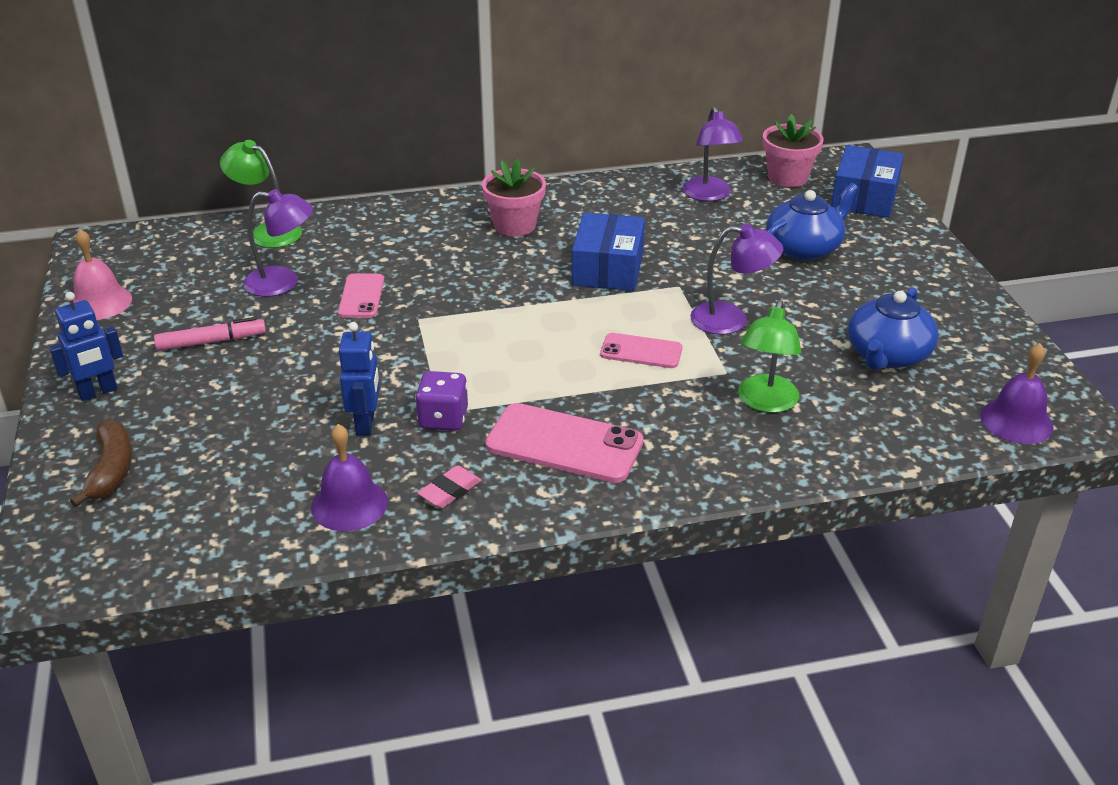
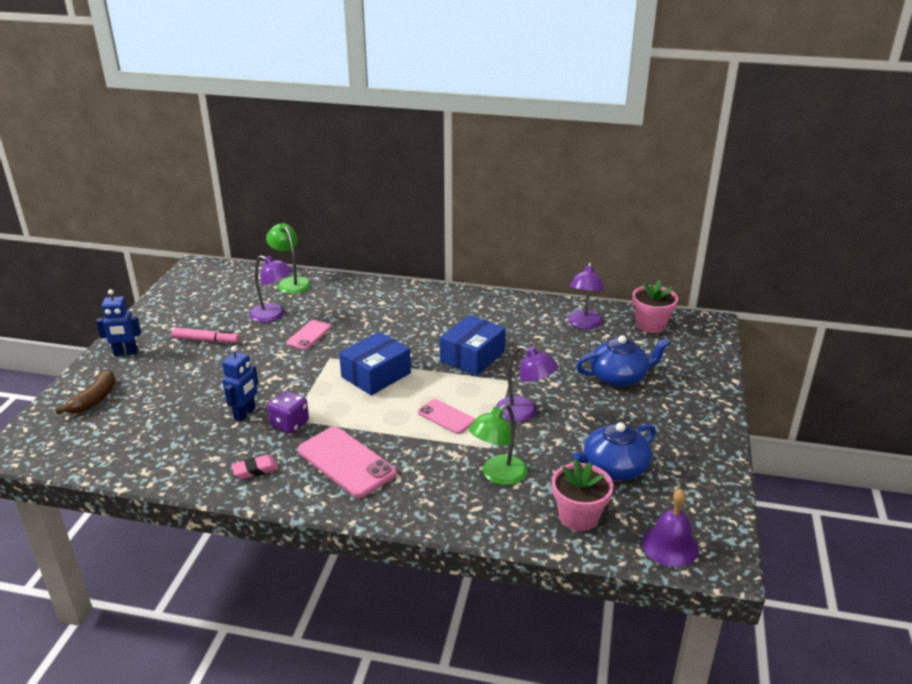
camera: 25 degrees right, 5 degrees down
pink bell [69,229,132,320] -> none
purple bell [311,424,388,531] -> none
pink flower pot [482,158,546,236] -> pink flower pot moved to [552,459,613,531]
blue box [831,145,904,218] -> blue box moved to [339,332,411,396]

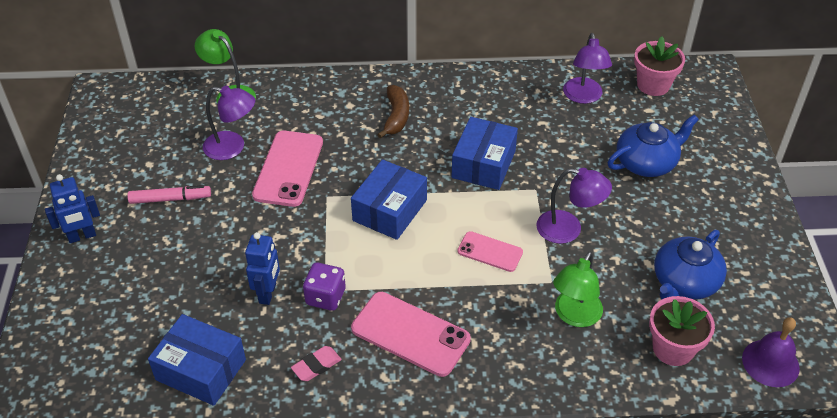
camera: 15 degrees left, 15 degrees up
brown banana [55,369,116,414] -> brown banana moved to [377,85,409,139]
pink phone [286,320,331,350] -> pink phone [252,131,323,207], size x1.71
none -> blue box [148,314,246,406]

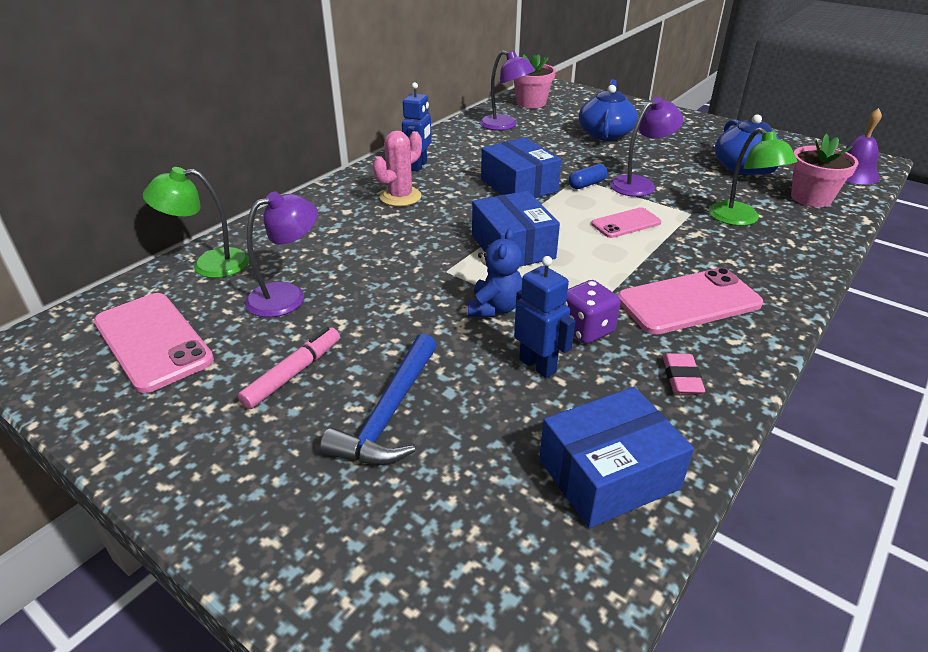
camera: 50 degrees left, 10 degrees down
blue robot [45,174,100,243] -> blue robot moved to [402,82,432,172]
pink phone [252,131,323,207] -> pink phone moved to [94,293,214,393]
brown banana [377,85,409,139] -> pink cactus [373,130,422,206]
none -> blue hammer [320,334,437,465]
none -> blue teddy bear [468,229,522,317]
none -> blue capsule [569,164,608,189]

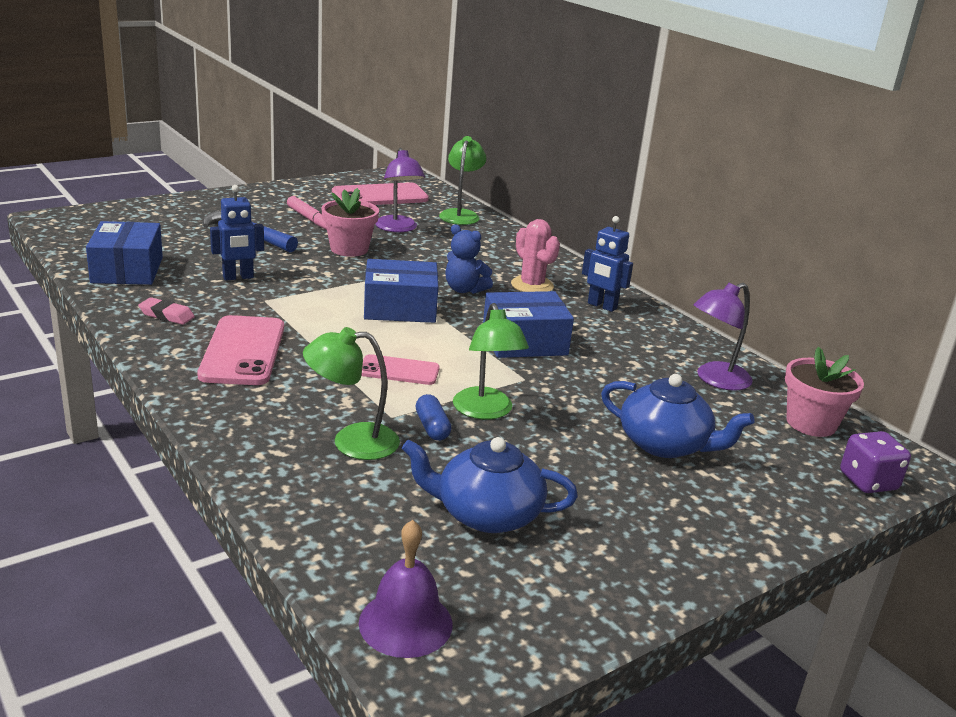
camera: 105 degrees right, 10 degrees down
blue teddy bear [468,229,522,317] -> blue teddy bear moved to [445,224,493,294]
purple dice [565,280,620,344] -> purple dice moved to [840,431,911,493]
blue capsule [569,164,608,189] -> blue capsule moved to [416,394,451,441]
pink phone [591,207,661,238] -> pink phone turned 75 degrees counterclockwise [361,354,440,385]
purple lamp [610,97,684,197] -> green lamp [453,303,529,420]
pink flower pot [791,134,859,207] -> pink flower pot moved to [321,188,379,257]

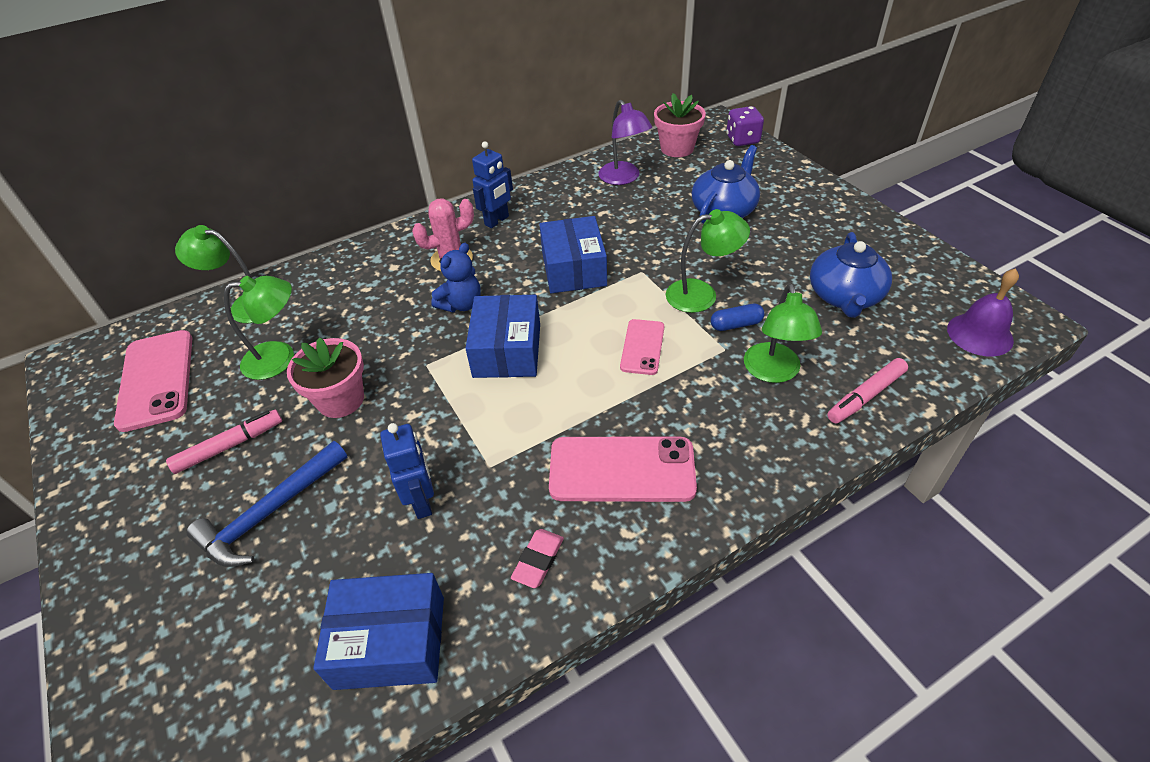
camera: 80 degrees left, 20 degrees up
purple lamp [375,148,425,232] -> green lamp [224,276,294,380]
none -> pink marker [827,358,908,424]

